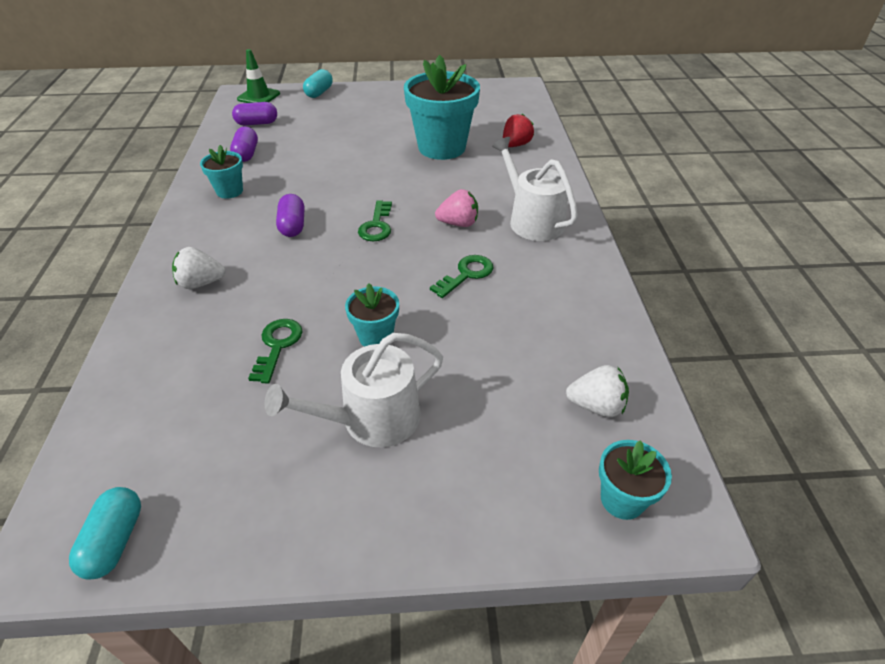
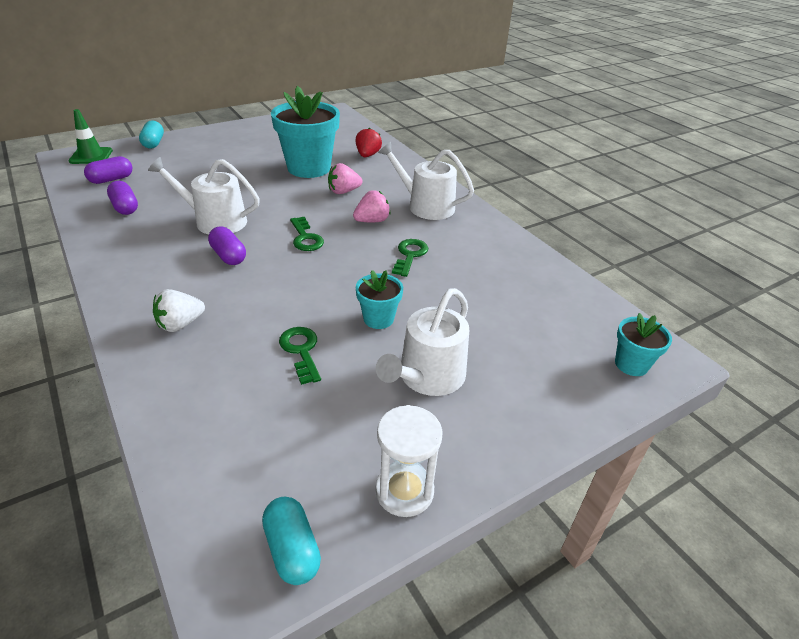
camera: 30 degrees left, 5 degrees down
turquoise flower pot [200,145,243,199] -> none
white strawberry [566,365,629,417] -> none
none -> white watering can [148,157,260,234]
none -> pink strawberry [328,163,363,194]
none -> white hourglass [375,405,442,517]

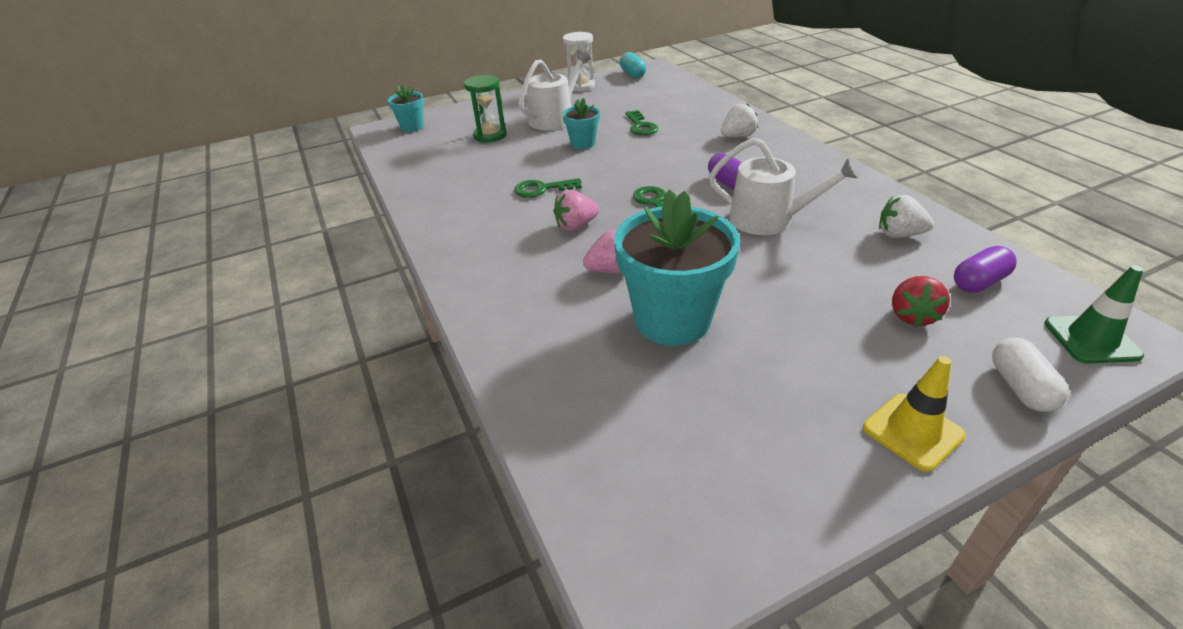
camera: 170 degrees left, 0 degrees up
purple capsule [107,181,138,215] -> white strawberry [879,195,934,238]
turquoise capsule [139,120,164,149] -> white capsule [992,338,1069,412]
red strawberry [356,128,382,157] -> red strawberry moved to [892,276,950,327]
white watering can [378,142,474,220] -> none
green key [392,239,429,277] -> green key turned 60 degrees clockwise [514,178,582,198]
none -> green hourglass [464,75,507,143]
none -> yellow traffic cone [863,356,966,472]

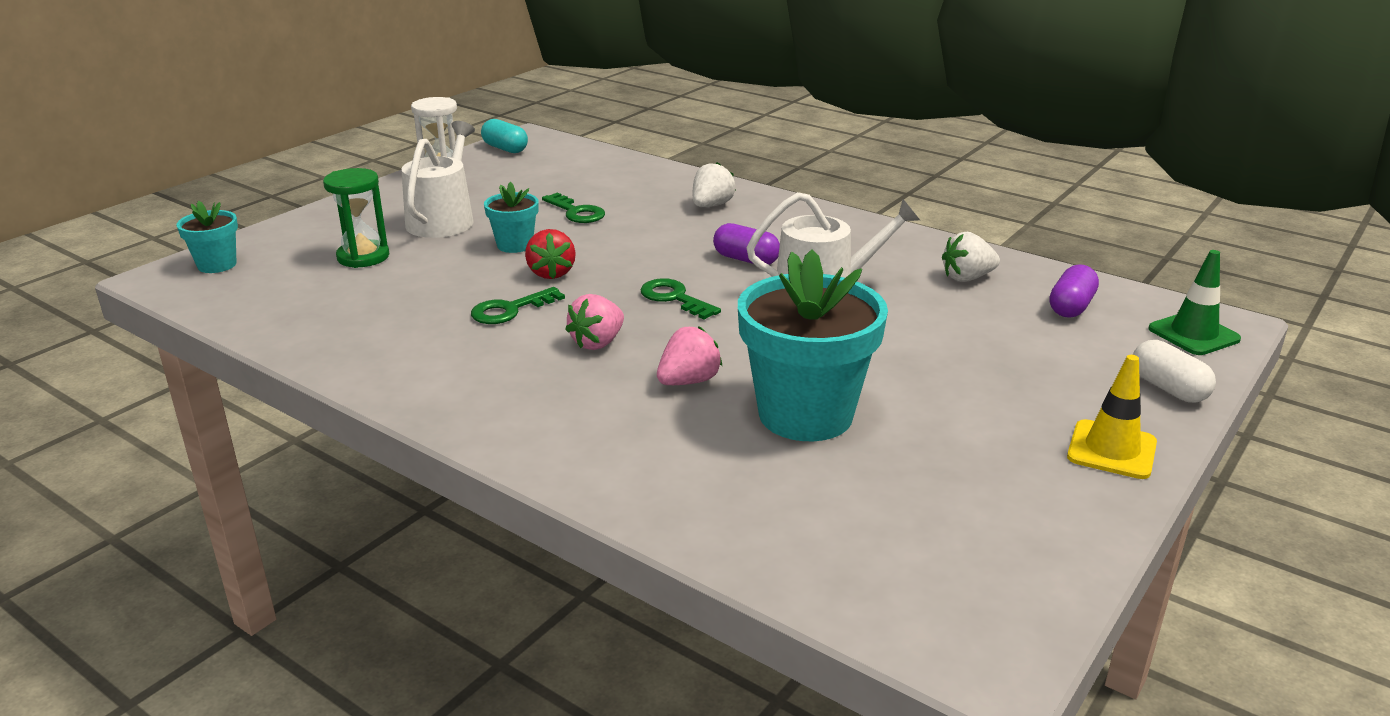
camera: 30 degrees left, 10 degrees down
red strawberry [892,276,950,327] -> red strawberry moved to [525,229,576,279]

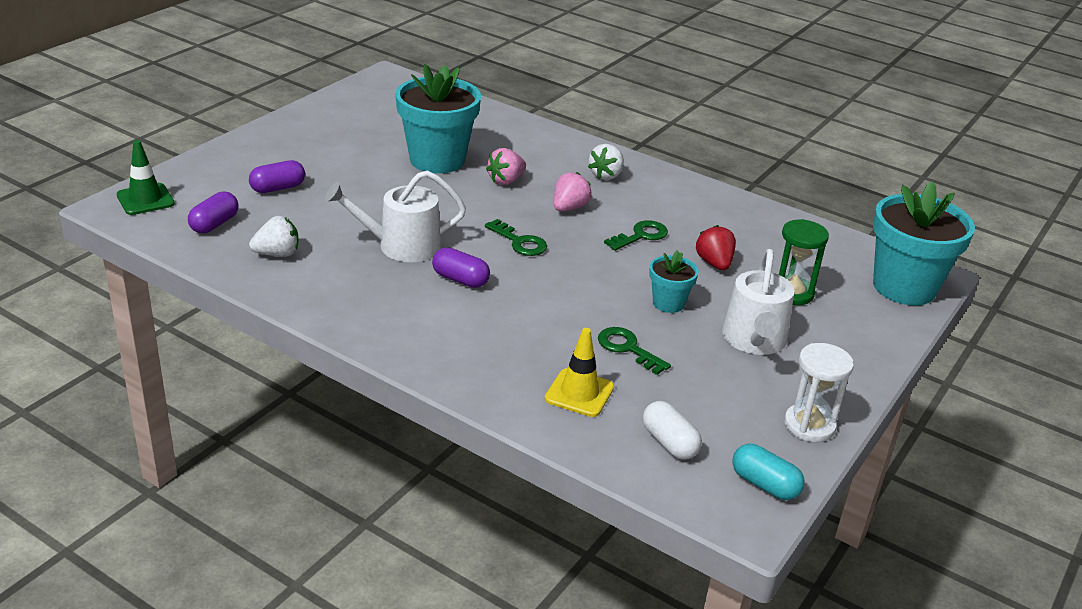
camera: 175 degrees right, 5 degrees up
turquoise flower pot [176,201,238,273] -> turquoise flower pot [873,181,975,305], size x2.03
red strawberry [525,229,576,279] -> red strawberry moved to [696,225,736,270]
white strawberry [693,162,736,207] -> white strawberry moved to [588,144,624,180]
yellow traffic cone [1067,355,1157,479] -> yellow traffic cone moved to [545,328,614,417]
white capsule [1133,340,1216,403] -> white capsule moved to [643,401,702,460]
none -> purple capsule [249,160,305,193]

